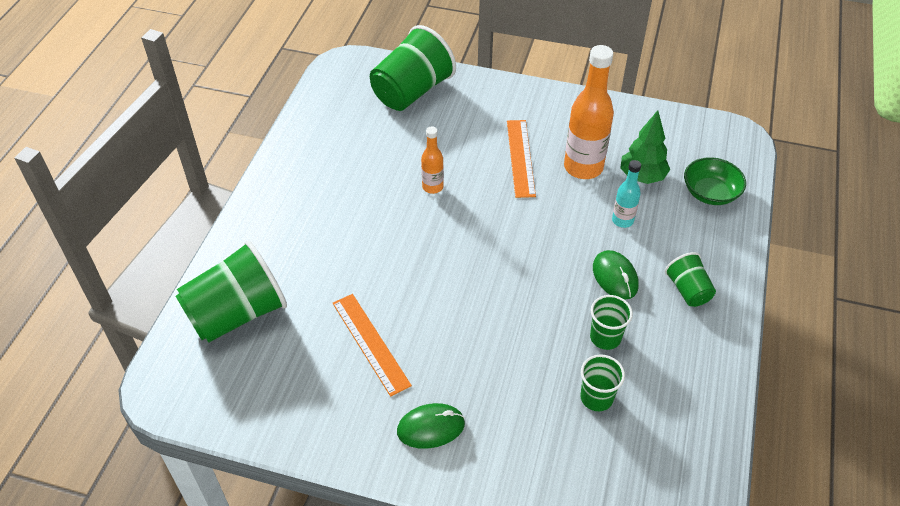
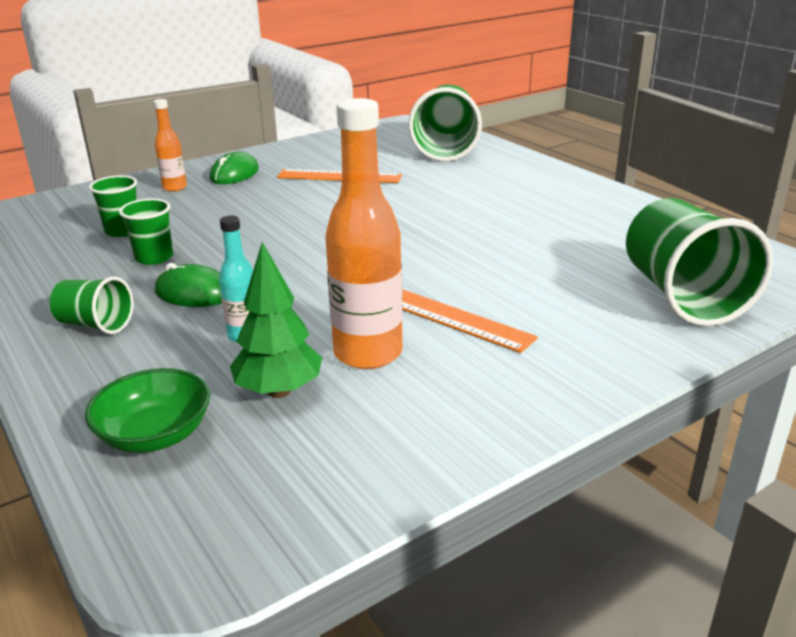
camera: 130 degrees right, 20 degrees down
orange bottle [421,126,444,194] -> orange bottle moved to [154,99,187,192]

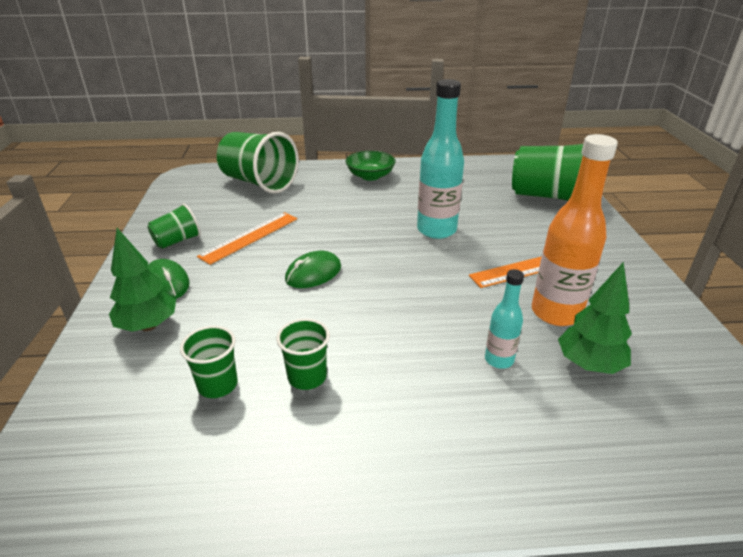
camera: 60 degrees left, 5 degrees up
green cup [50,277,134,334] -> green cup moved to [147,204,201,249]
green bowl [85,368,210,453] -> green bowl moved to [345,151,396,181]
orange bottle [154,99,187,192] -> green tree [109,228,176,332]
green mouse [155,263,222,307] -> green mouse moved to [285,251,341,288]
none -> turquoise bottle [417,79,464,239]

